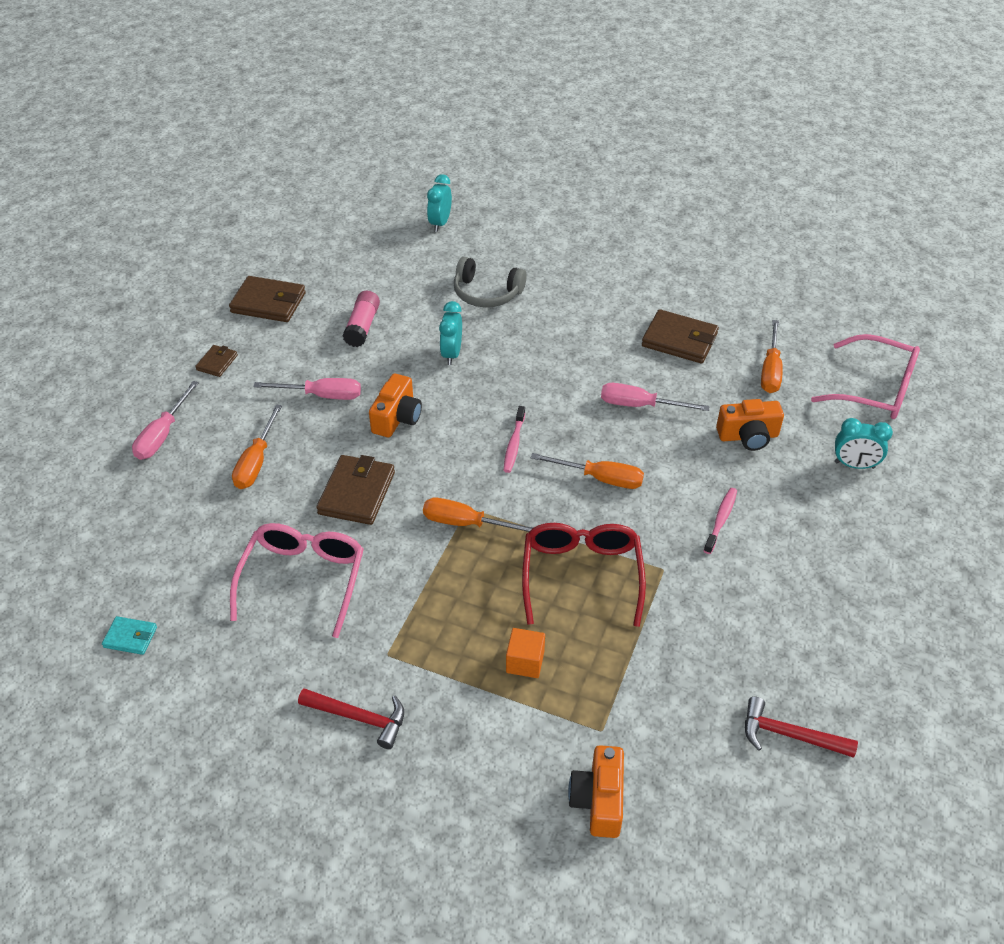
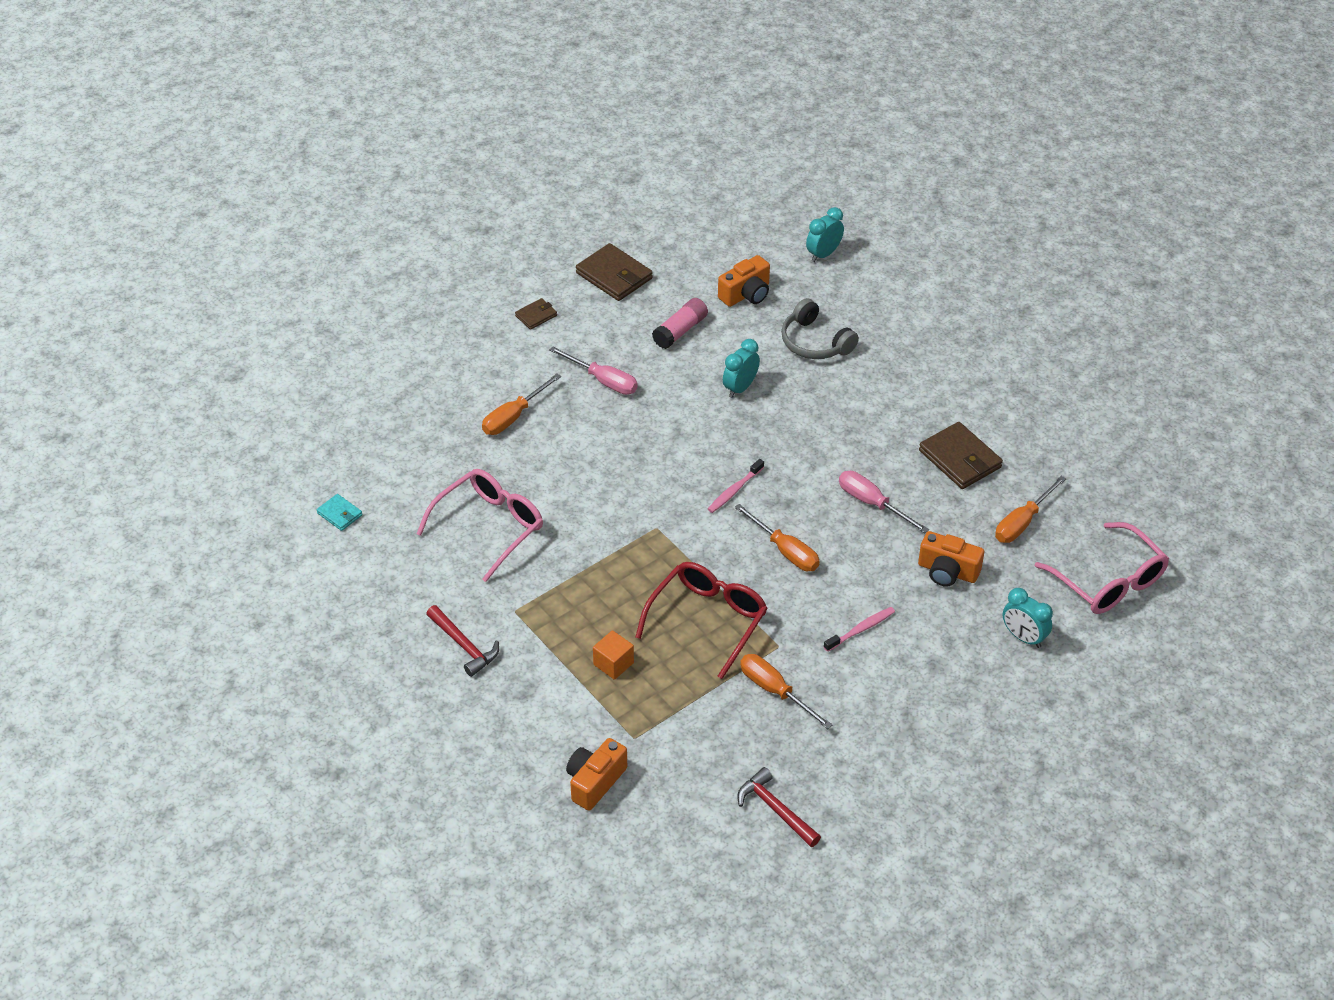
camera: 30 degrees right, 0 degrees up
pink screwdriver [132,381,199,460] -> none
brown wallet [316,455,395,525] -> none
orange camera [369,373,422,438] -> orange camera moved to [718,255,770,307]
orange screwdriver [423,498,534,532] -> orange screwdriver moved to [740,654,832,729]

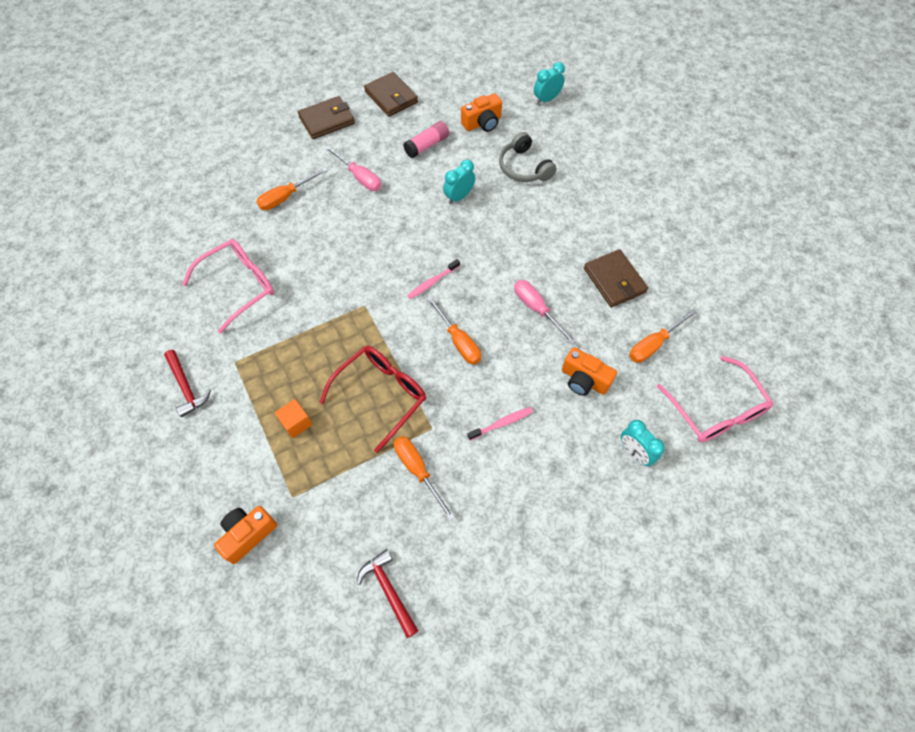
camera: 10 degrees right, 15 degrees up
turquoise wallet [317,494,363,531] -> none
brown wallet [515,298,557,330] -> brown wallet [298,96,355,139], size x1.87

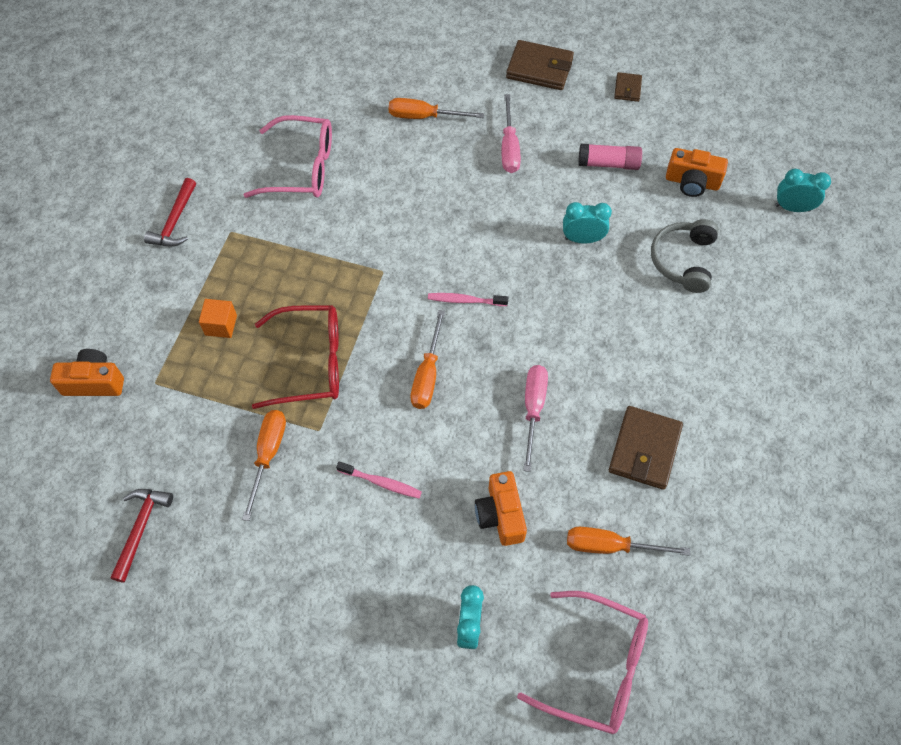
camera: 45 degrees right, 0 degrees up
brown wallet [364,72,418,117] -> brown wallet [614,72,642,102], size x0.53
pink glasses [657,356,774,442] -> pink glasses turned 90 degrees counterclockwise [517,591,648,734]

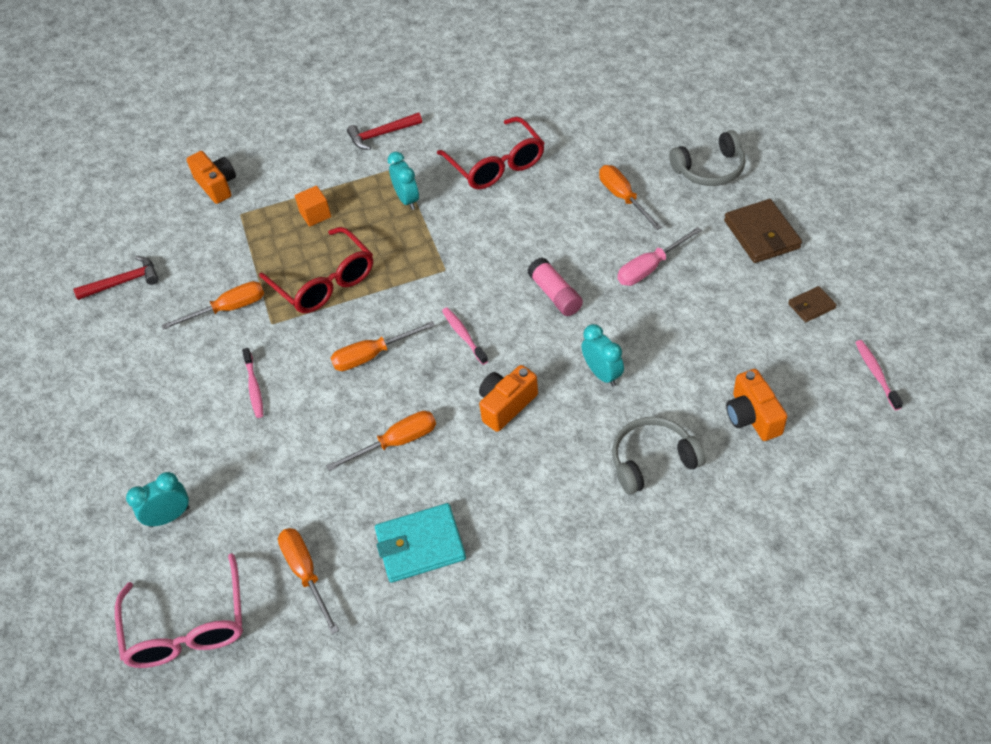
camera: 60 degrees right, 10 degrees down
pink glasses [244,115,332,198] -> red glasses [437,117,544,189]
orange camera [475,471,527,546] -> orange camera moved to [479,365,538,432]
pink screwdriver [523,365,548,472] -> orange screwdriver [326,411,436,471]
pink glue stick [578,144,642,170] -> pink glue stick moved to [528,257,583,316]
brown wallet [609,406,683,490] -> turquoise wallet [375,503,466,583]
turquoise clock [775,169,831,212] -> turquoise clock moved to [388,152,419,210]
none -> grey headphones [669,130,746,186]
none -> pink toothbrush [855,340,903,410]

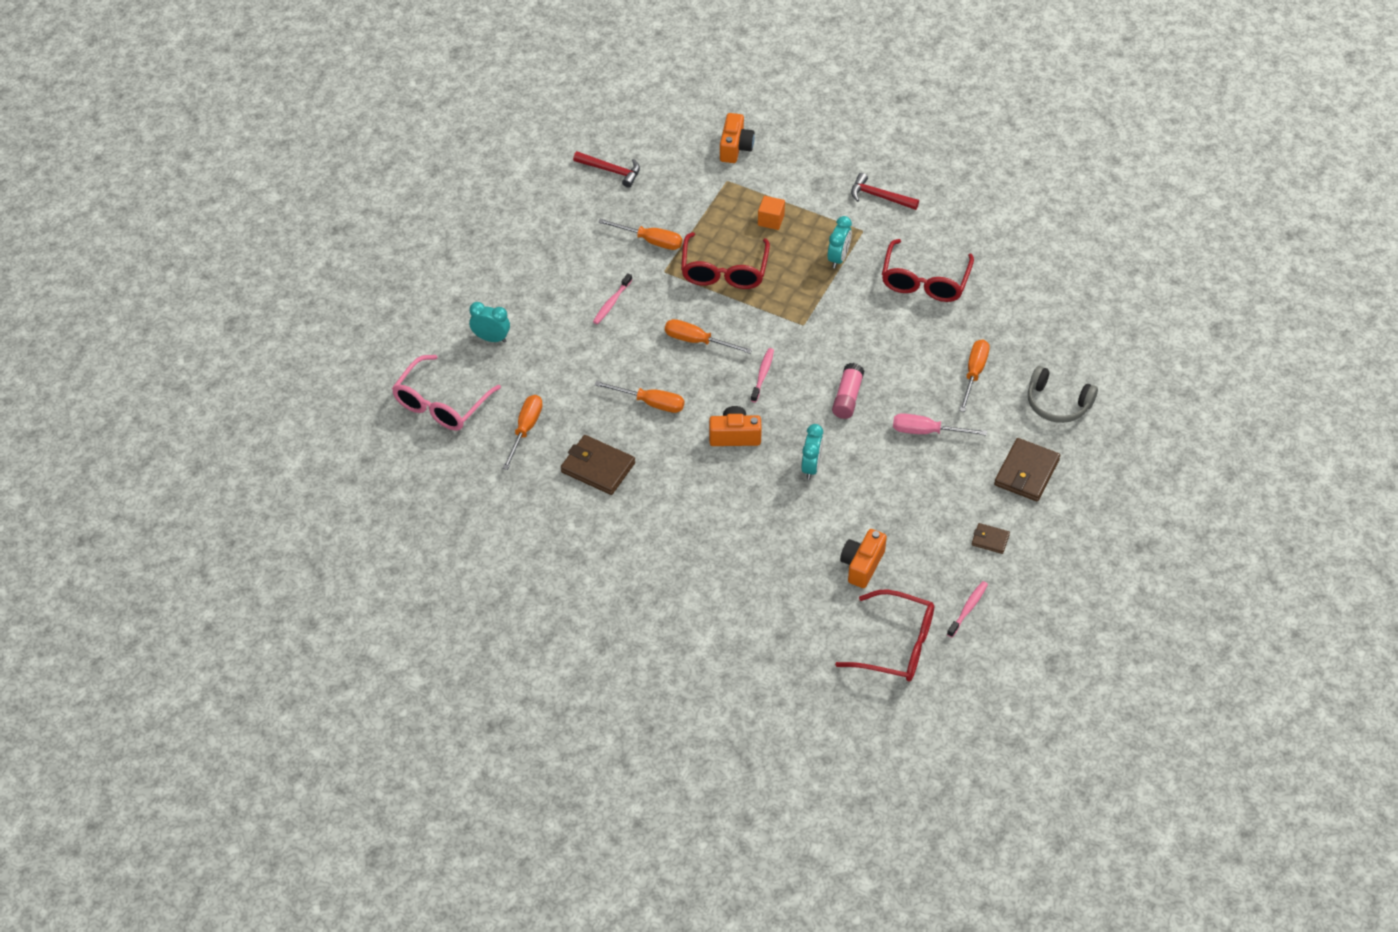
camera: 40 degrees right, 0 degrees up
turquoise wallet [375,503,466,583] -> brown wallet [561,435,635,495]
grey headphones [612,417,706,495] -> none
none -> red glasses [835,589,934,681]

